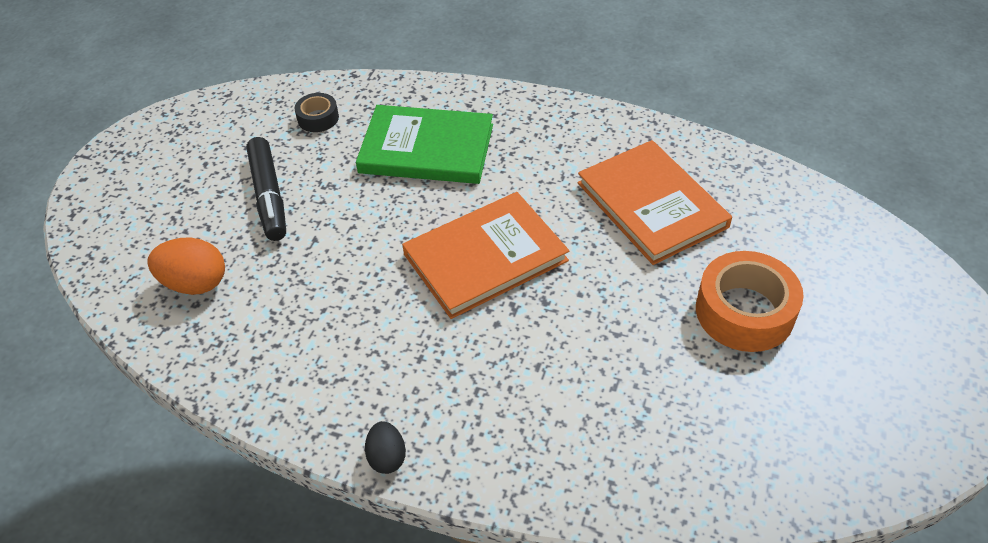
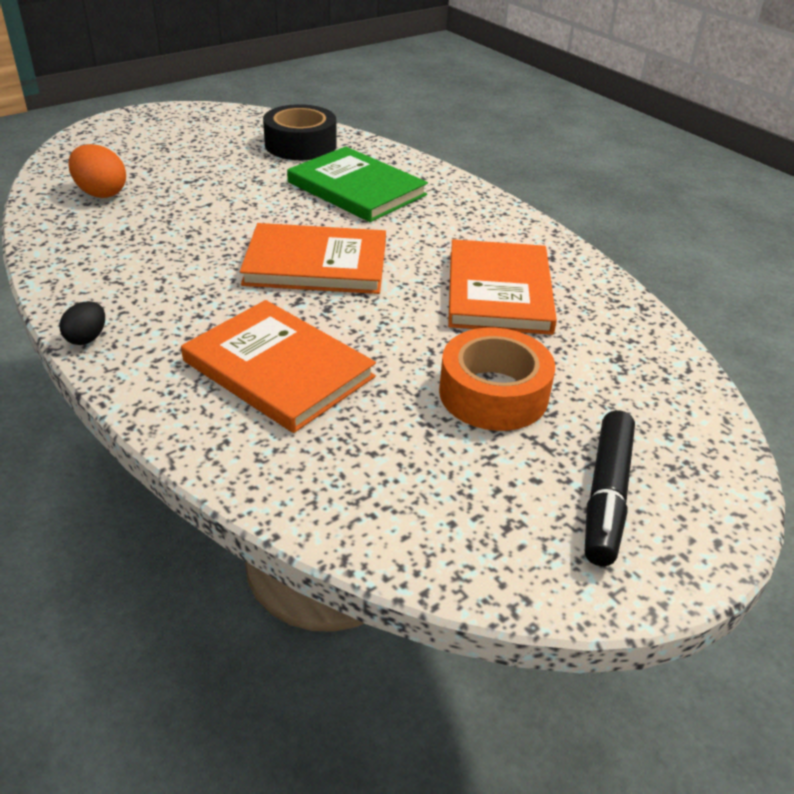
camera: 30 degrees right, 10 degrees down
black marker [246,137,286,241] -> black marker moved to [585,410,635,566]
black tape [295,93,339,132] -> black tape [263,104,337,160], size x1.91
none -> orange book [181,300,376,433]

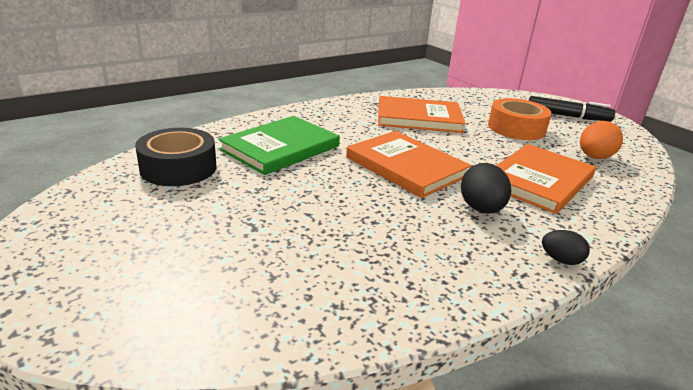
camera: 90 degrees left, 10 degrees down
orange egg [68,144,126,198] -> orange egg moved to [580,121,623,159]
orange book [240,223,386,294] -> orange book turned 45 degrees counterclockwise [346,131,472,198]
none -> black egg [461,163,511,214]

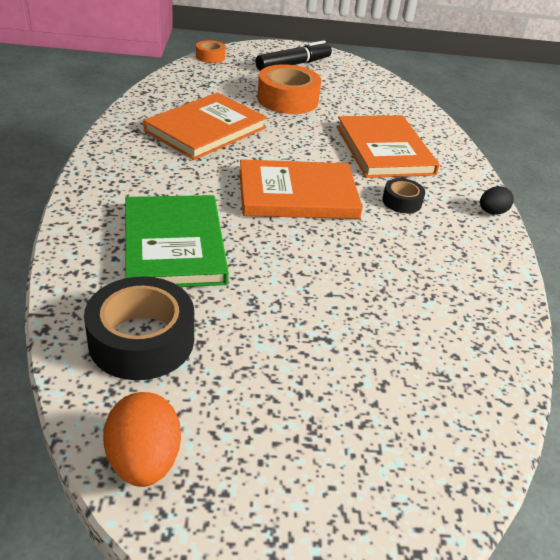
camera: 55 degrees left, 10 degrees up
black egg [461,163,511,214] -> black tape [382,178,425,213]
orange egg [580,121,623,159] -> orange egg moved to [103,392,181,487]
none -> orange tape [196,40,226,63]

